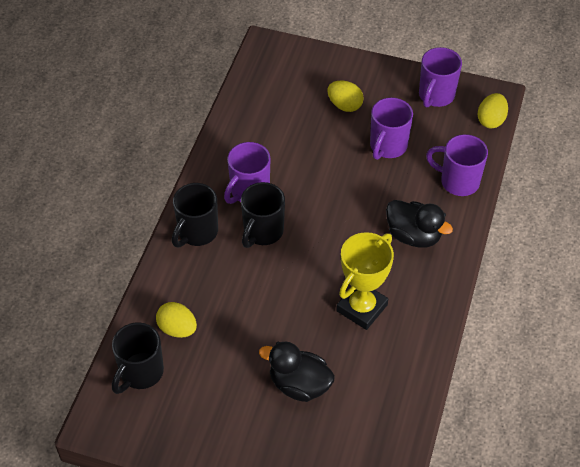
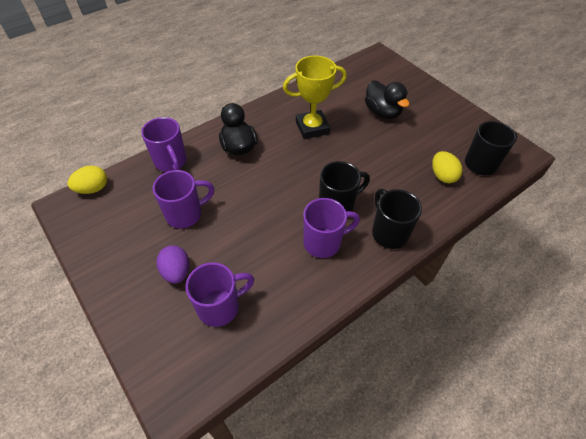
camera: 145 degrees left, 0 degrees up
black mug [172,183,218,247] -> black mug turned 90 degrees counterclockwise [372,189,422,249]
yellow egg [328,80,364,112] -> purple egg [156,245,189,284]
purple mug [419,47,462,107] -> purple mug moved to [186,262,254,327]

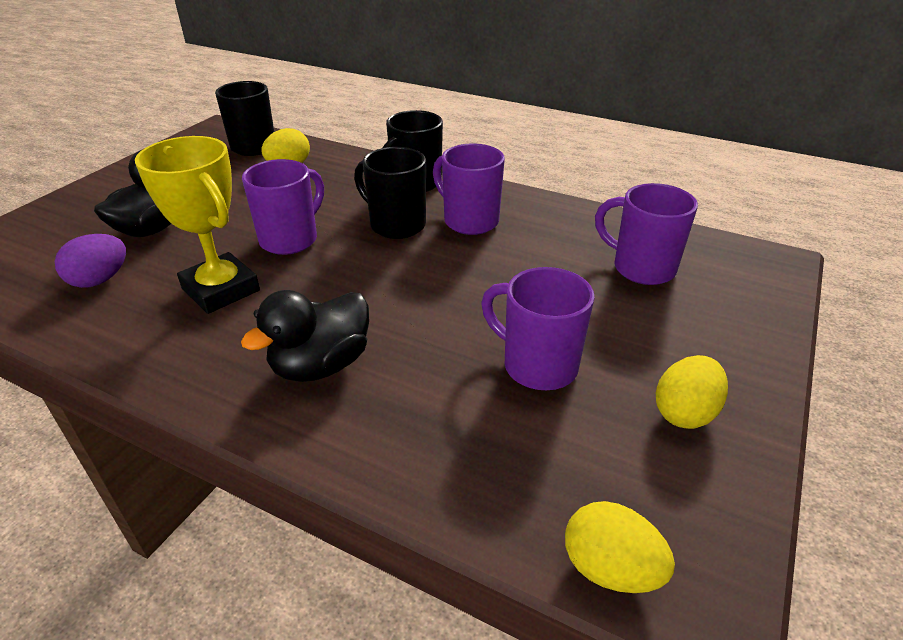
camera: 115 degrees left, 15 degrees down
purple mug [141,117,187,172] -> purple mug moved to [242,159,324,255]
purple egg [156,245,189,284] -> purple egg moved to [55,234,126,288]
none -> yellow egg [656,355,728,429]

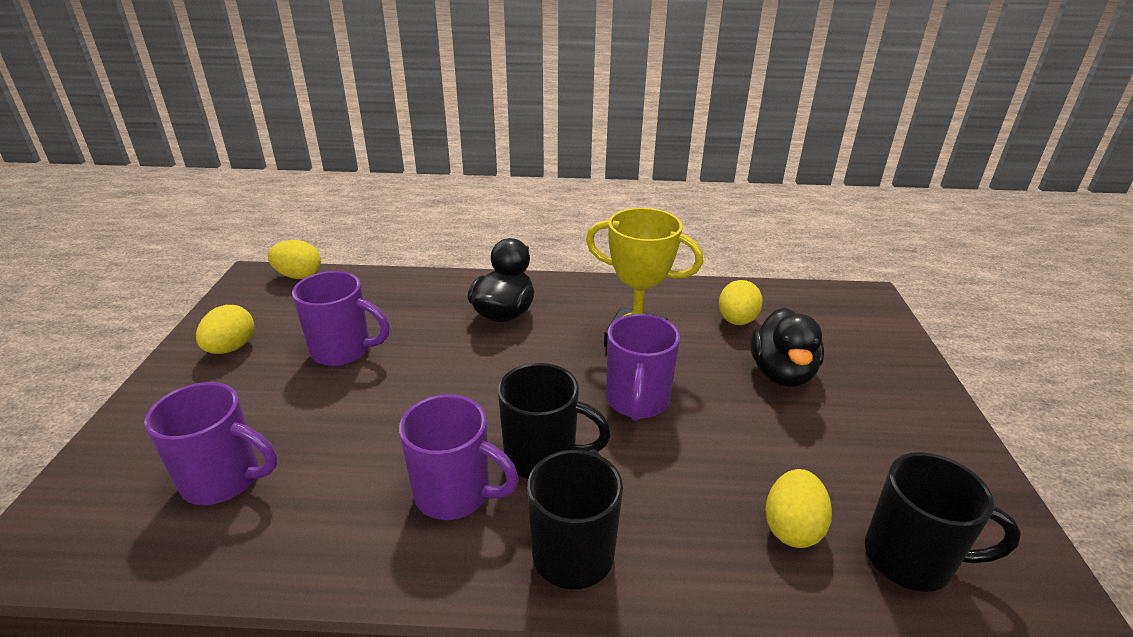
camera: 155 degrees right, 5 degrees down
purple egg [55,234,126,288] -> yellow egg [719,280,763,325]

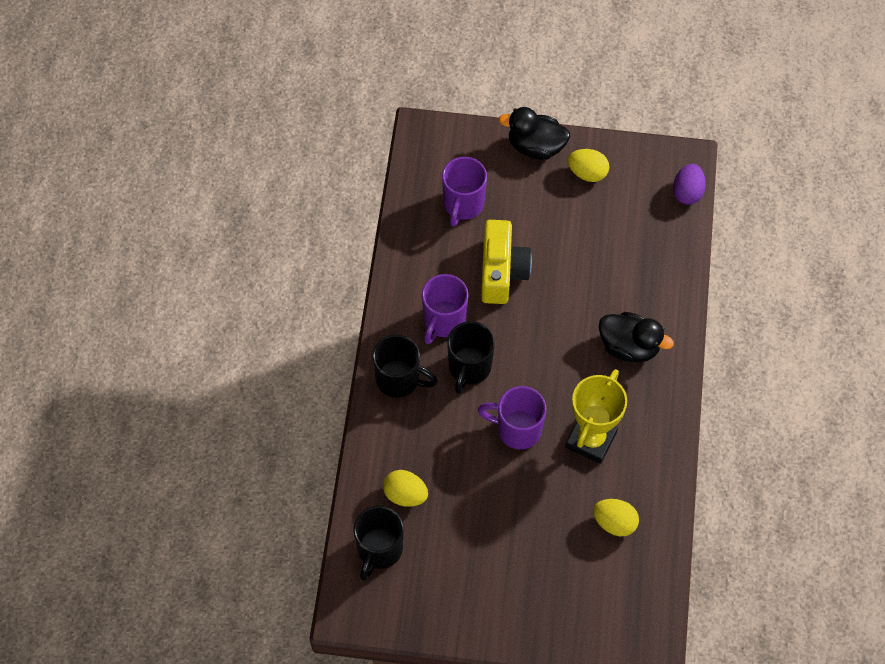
camera: 95 degrees right, 30 degrees up
yellow egg [268,240,321,279] -> purple egg [673,164,706,204]
purple mug [292,271,390,366] -> none
black duck [750,308,824,387] -> black duck moved to [498,107,570,160]
none -> yellow camera [481,220,532,304]

